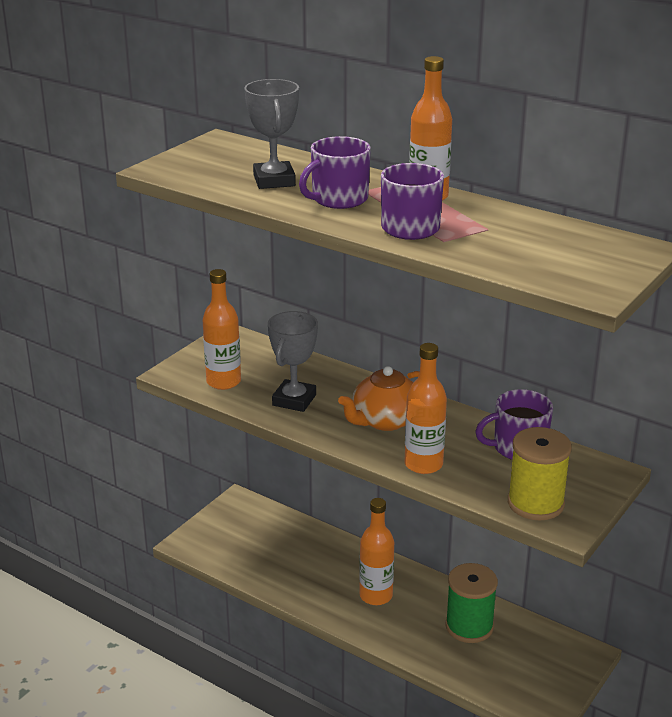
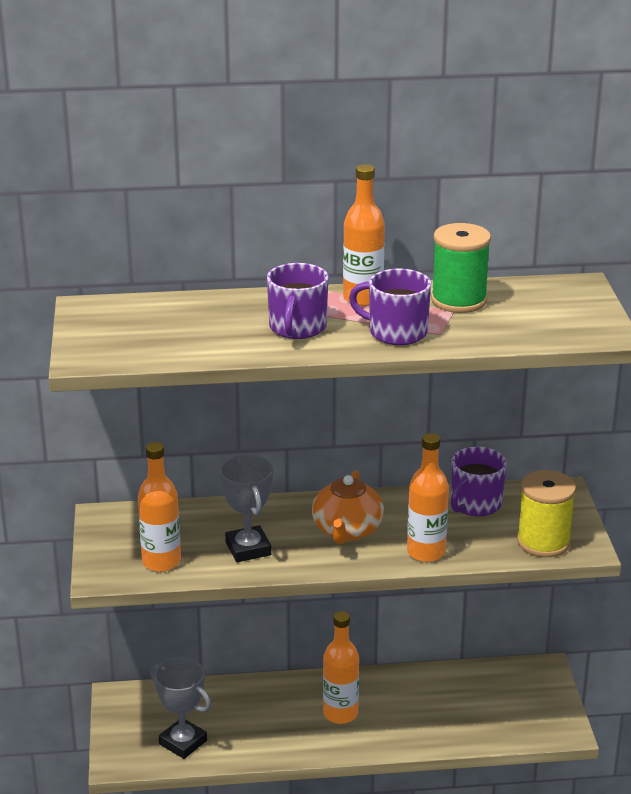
camera: 40 degrees left, 0 degrees up
grey trophy [244,79,299,189] -> grey trophy moved to [150,657,211,759]
green spool [445,563,498,643] -> green spool moved to [431,223,491,313]

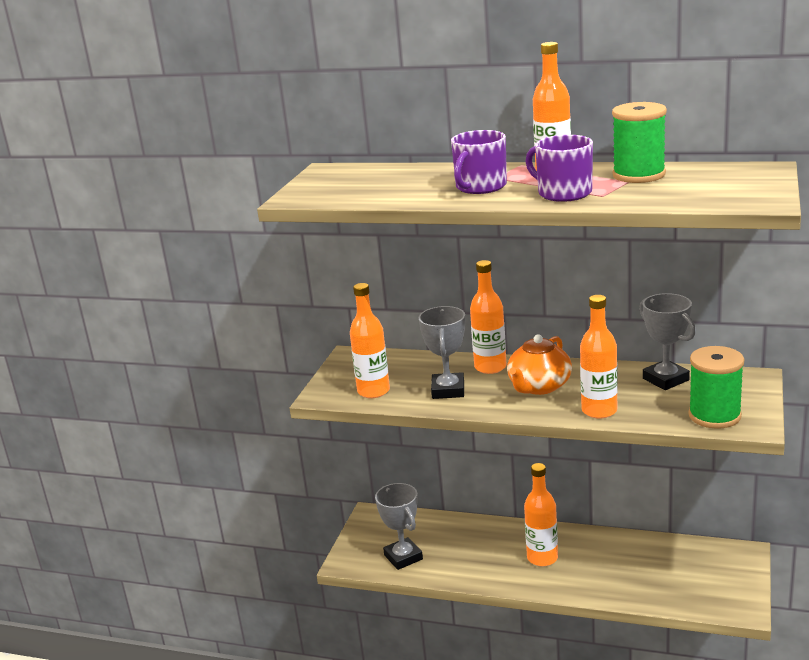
camera: 25 degrees right, 5 degrees down
purple mug [451,447,507,516] -> grey trophy [639,293,696,390]
yellow spool [517,470,576,557] -> green spool [689,346,744,429]
none -> orange bottle [470,260,506,374]

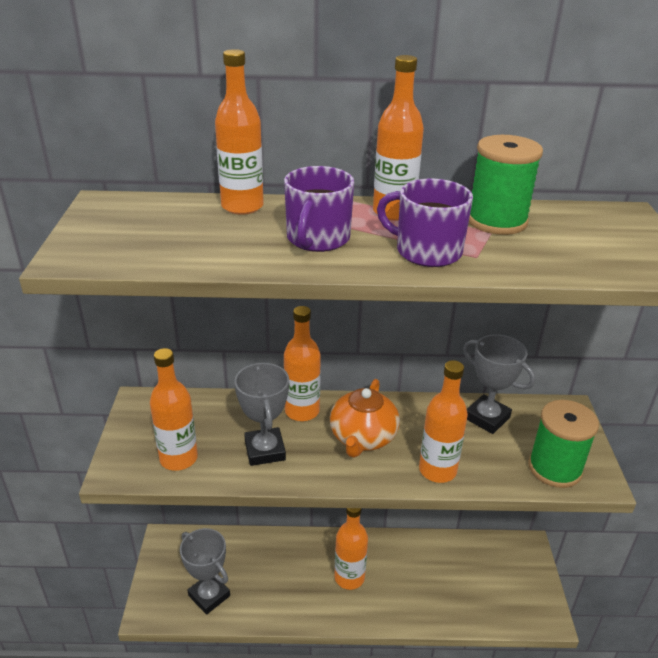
camera: 20 degrees left, 10 degrees up
none -> orange bottle [215,49,264,215]

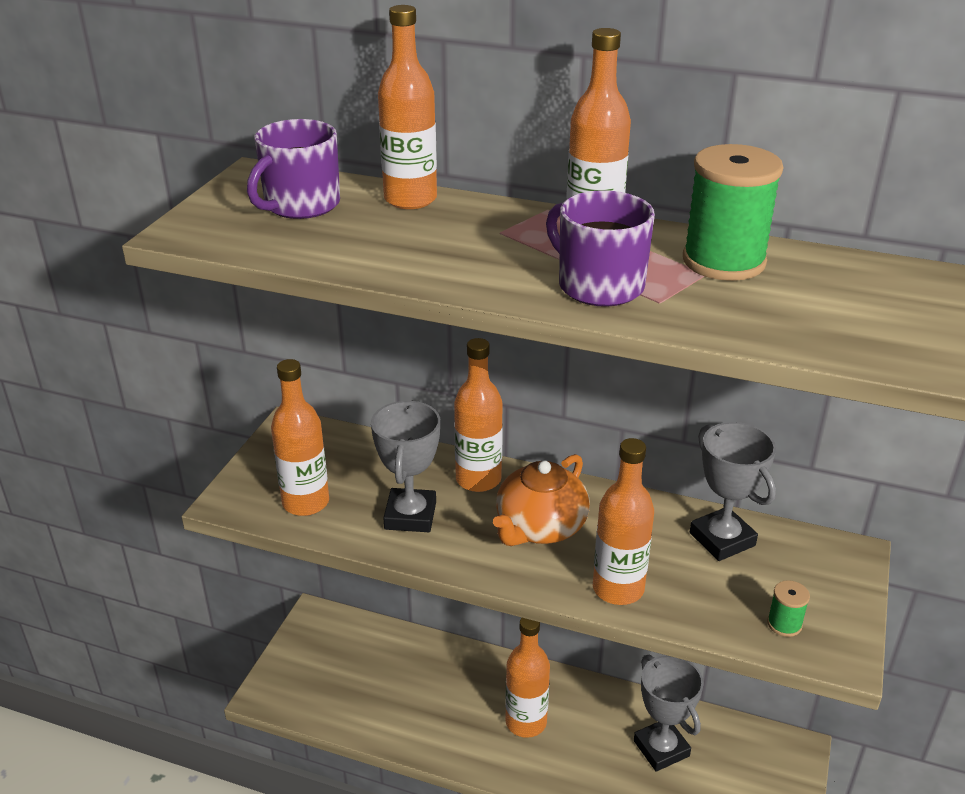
camera: 20 degrees right, 0 degrees up
grey trophy [180,528,230,615] -> grey trophy moved to [634,655,704,772]
purple mug [284,166,354,252] -> purple mug moved to [247,119,340,219]
green spool [528,400,599,488] -> green spool [767,580,810,637], size x0.46

